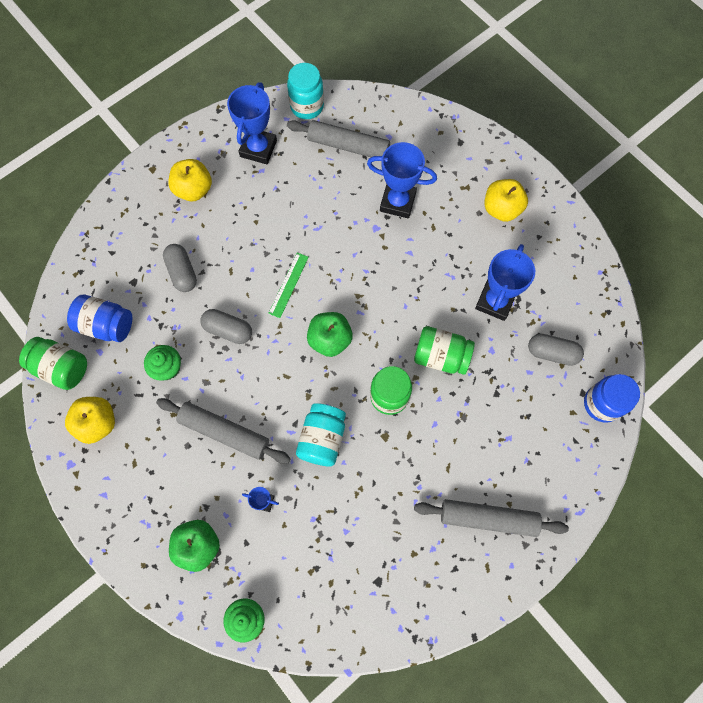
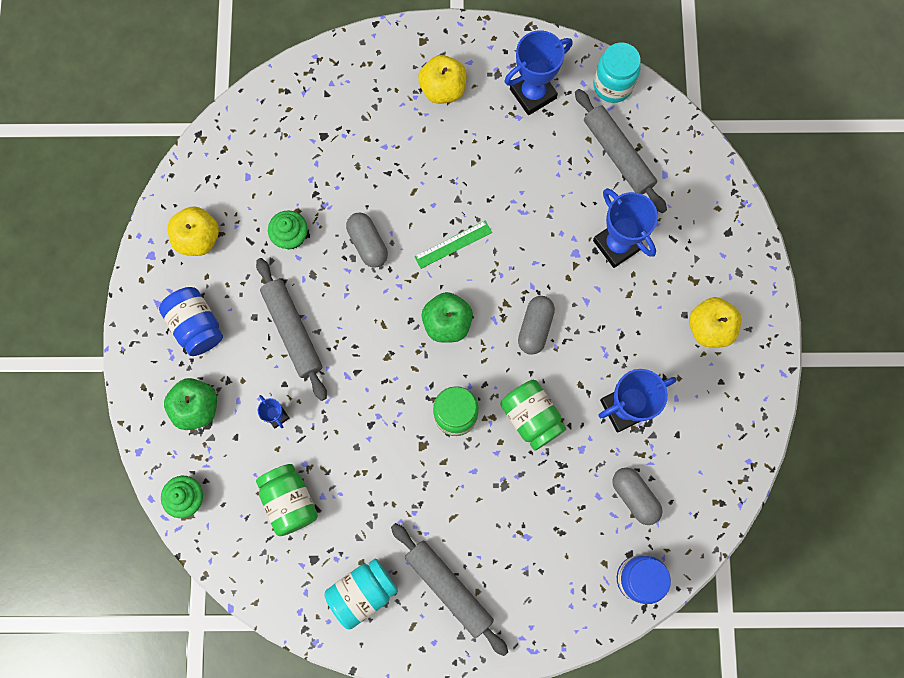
camera: 40 degrees right, 5 degrees up
green jar [19,337,87,390] -> green jar moved to [256,464,318,536]
blue jar [67,295,132,342] -> blue jar moved to [159,287,223,356]
grey capsule [163,244,197,292] -> grey capsule moved to [518,296,555,355]
turquoise jar [296,403,346,466] -> turquoise jar moved to [324,559,398,630]

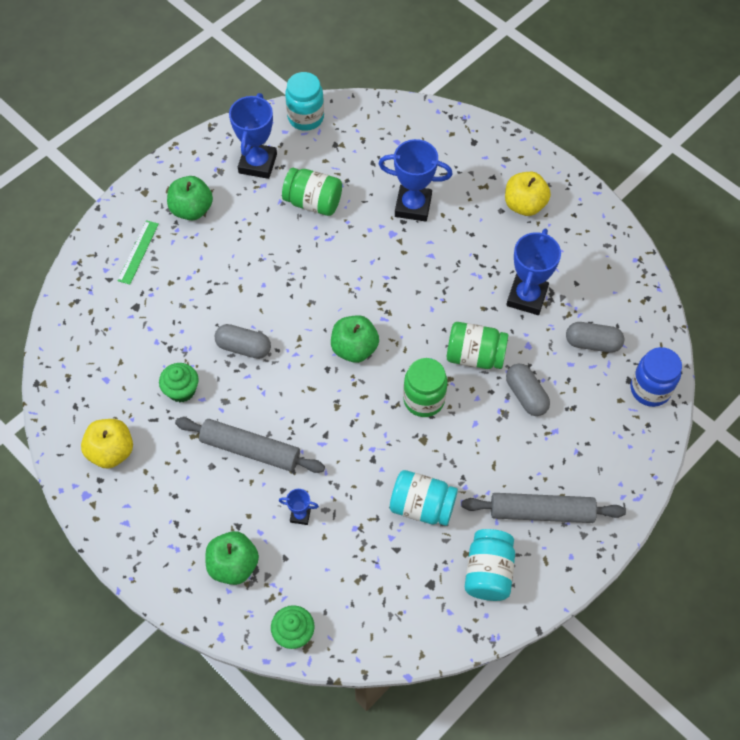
camera: 45 degrees left, 15 degrees down
blue jar [159,287,223,356] -> none
green jar [256,464,318,536] -> green jar moved to [282,168,342,216]
green ruler [414,220,492,269] -> green ruler moved to [117,220,159,285]
yellow apple [418,55,467,104] -> green apple [167,176,213,220]
grey capsule [518,296,555,355] -> grey capsule moved to [506,364,550,416]
grey rolling pin [575,89,667,213] -> none
none -> turquoise jar [390,470,458,526]

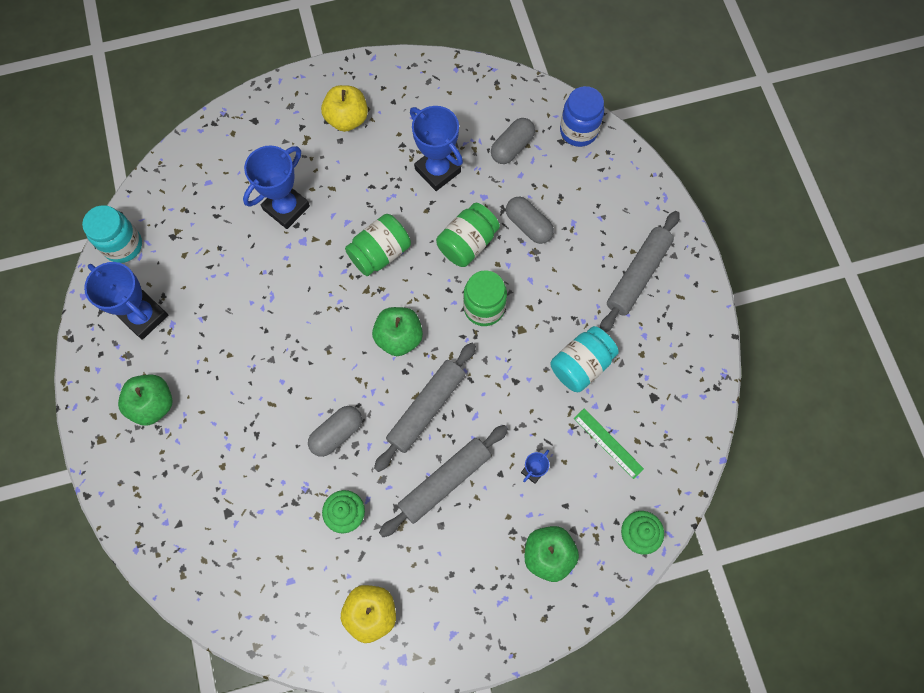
camera: 60 degrees left, 10 degrees up
green ruler [117,220,159,285] -> green ruler moved to [574,409,644,479]
green jar [282,168,342,216] -> green jar moved to [345,214,411,276]
turquoise jar [465,529,515,601] -> none
grey capsule [506,364,550,416] -> grey capsule turned 45 degrees clockwise [506,197,554,244]
none -> grey rolling pin [374,343,476,472]

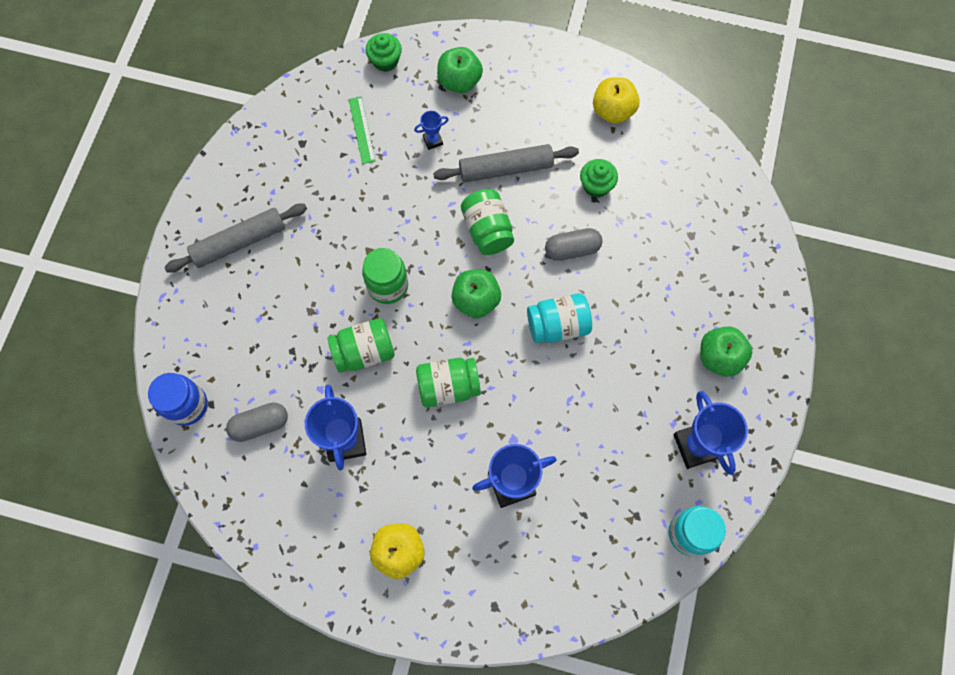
camera: 150 degrees left, 0 degrees up
grey rolling pin [374,343,476,472] -> green jar [461,189,514,255]
grey capsule [506,197,554,244] -> none
turquoise jar [551,326,619,392] -> turquoise jar moved to [527,293,592,343]

